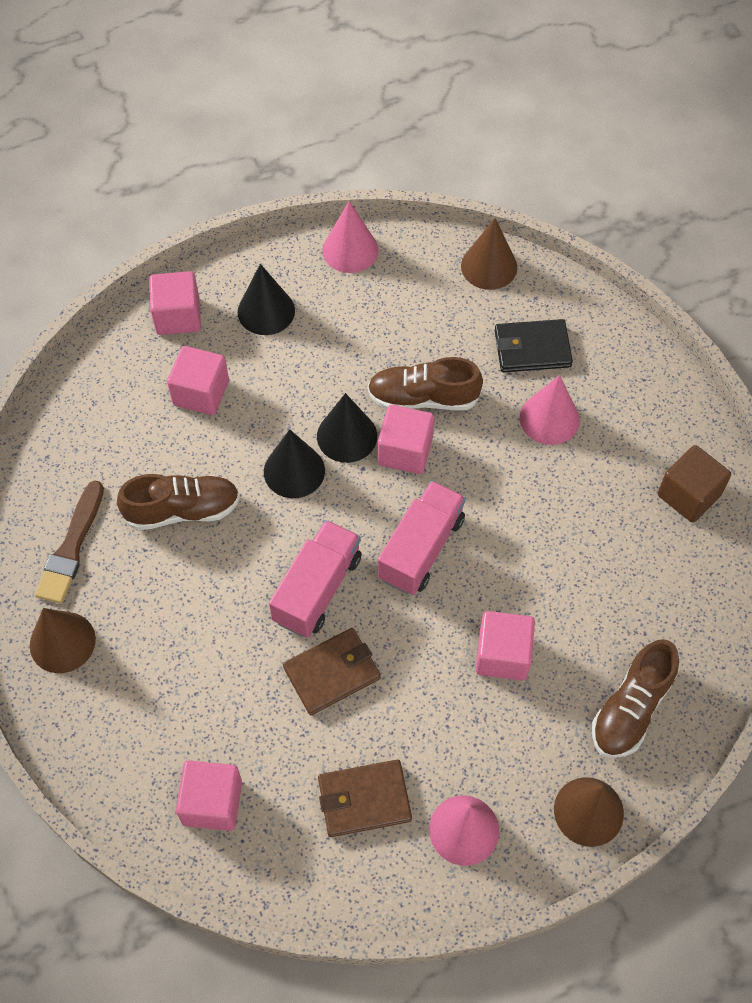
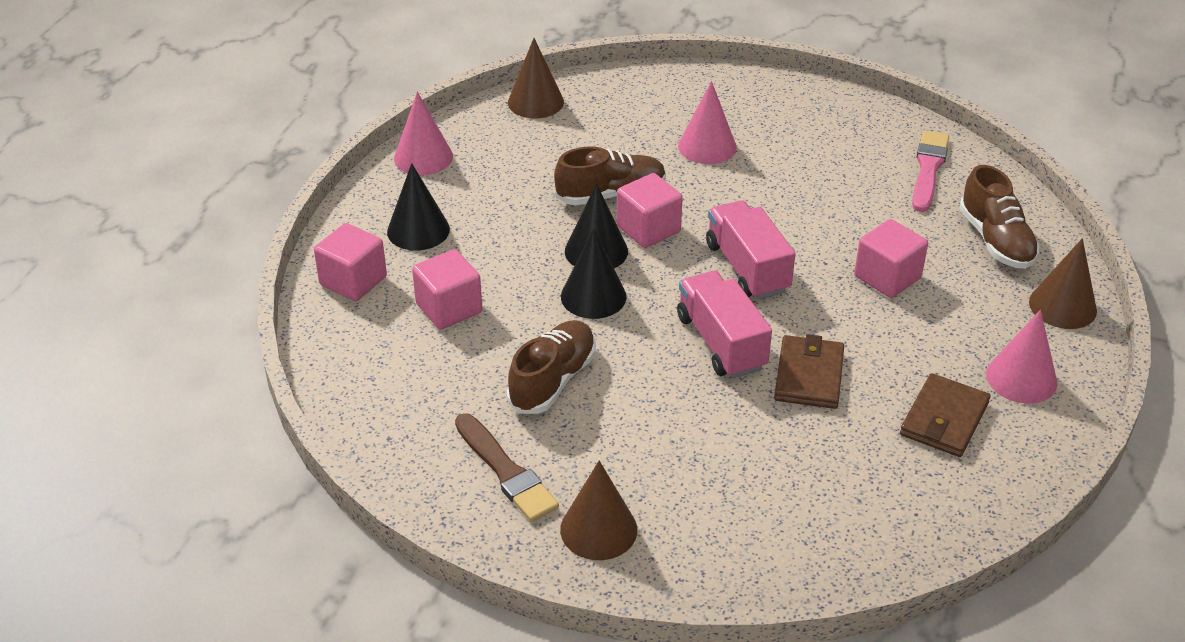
camera: 50 degrees left, 20 degrees down
pink cube [176,760,242,831] -> none
brown shoe [367,357,483,411] -> brown shoe turned 150 degrees counterclockwise [554,147,666,205]
black wallet [495,319,573,372] -> none
brown cube [657,445,731,523] -> none
none -> pink brush [912,130,949,212]

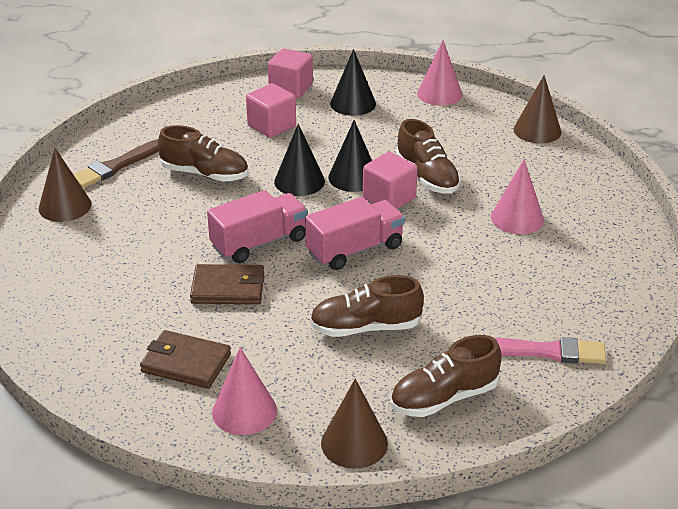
camera: 80 degrees right, 5 degrees down
pink cube [854,219,928,298] -> brown shoe [310,275,424,337]

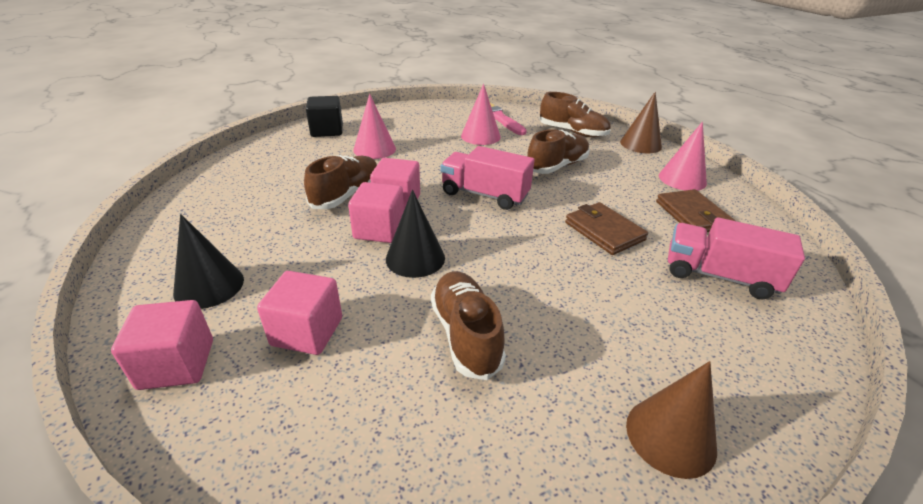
camera: 125 degrees left, 0 degrees up
brown brush [73,139,159,188] -> none
pink truck [207,190,308,263] -> pink truck moved to [668,217,805,299]
brown shoe [310,275,424,337] -> brown shoe turned 90 degrees counterclockwise [527,129,590,174]
black cone [328,120,372,192] -> pink cube [348,182,404,243]
pink cone [417,40,462,106] -> pink cone moved to [461,84,501,145]
brown cone [514,75,561,144] -> none
none -> black cube [306,96,343,137]

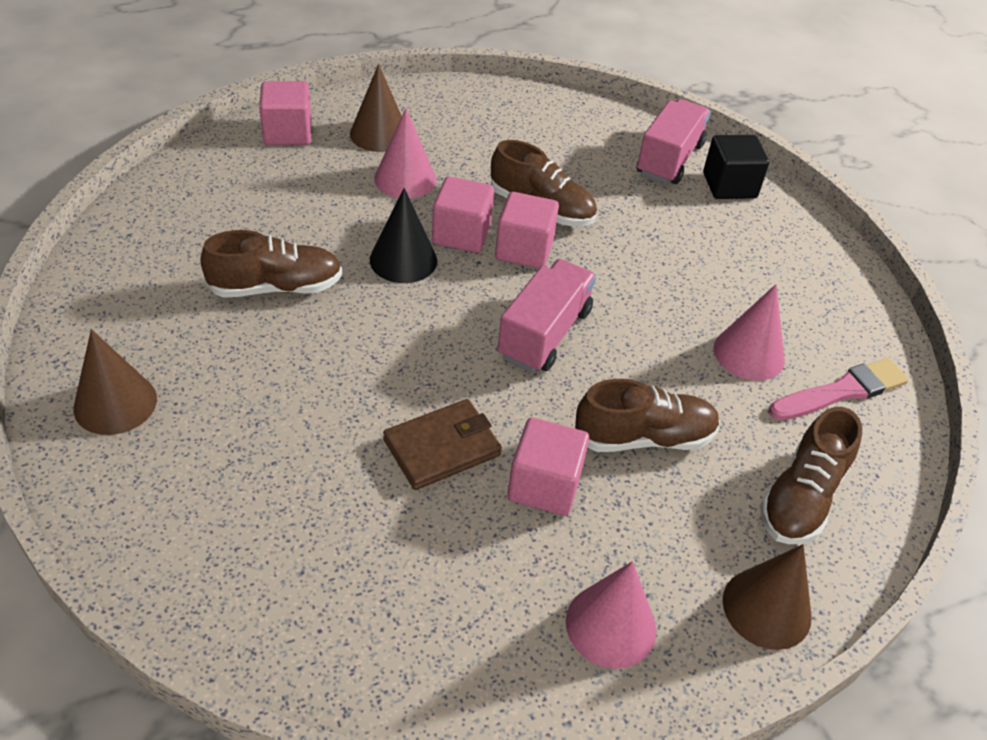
camera: 90 degrees right, 10 degrees up
black cone [173,214,244,309] -> brown cone [350,64,402,152]
pink cube [257,271,342,355] -> pink cube moved to [508,417,589,516]
pink cone [353,94,396,159] -> pink cone moved to [374,108,436,198]
brown shoe [527,129,590,174] -> brown shoe turned 60 degrees counterclockwise [575,379,720,452]
brown wallet [656,189,735,232] -> none
pink truck [668,217,805,299] -> pink truck moved to [637,99,711,184]

